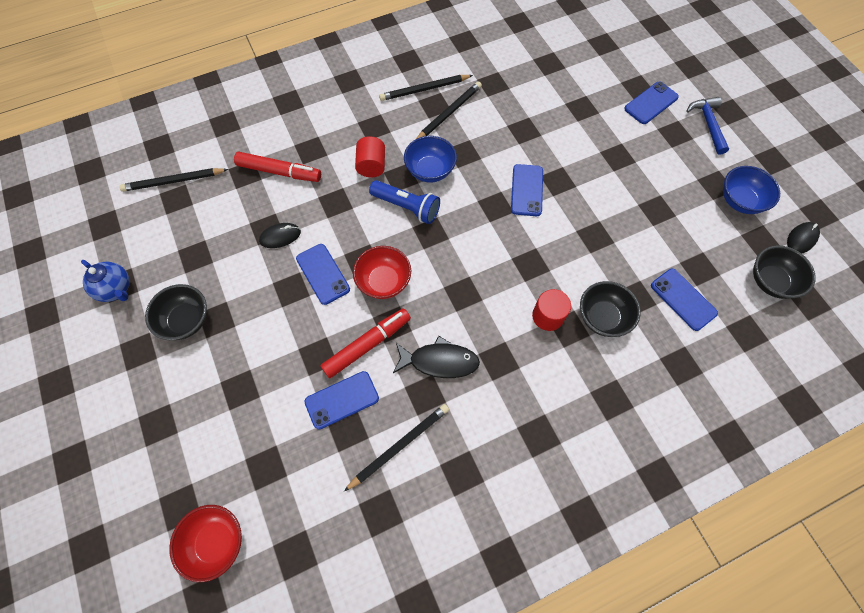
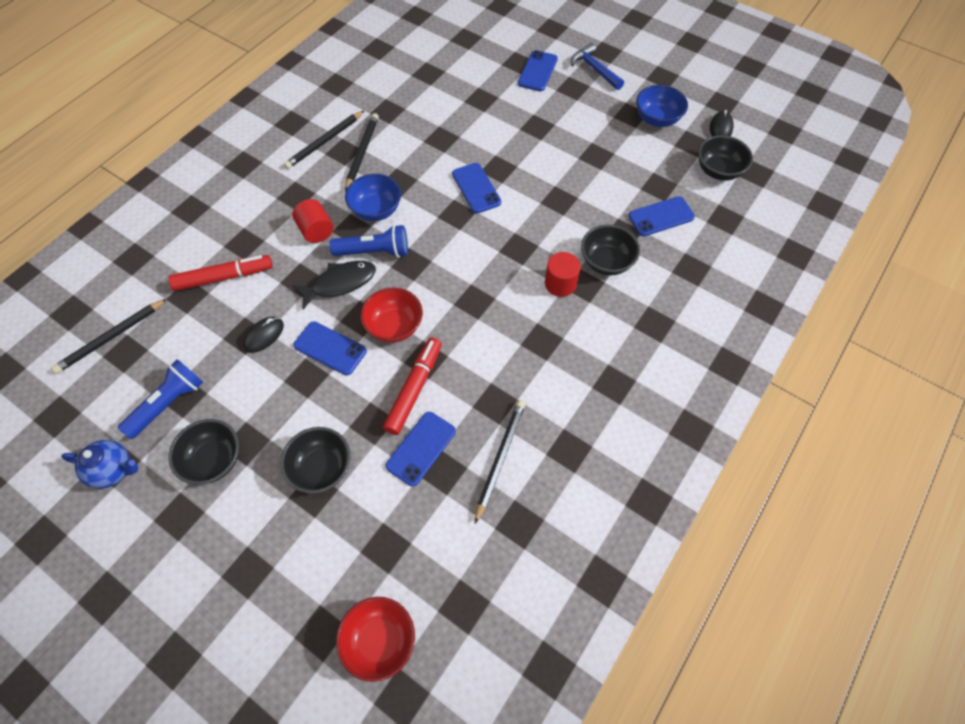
camera: 30 degrees left, 5 degrees down
black fish [393,336,480,378] -> black fish moved to [292,261,376,309]
blue phone [651,269,718,331] -> blue phone turned 45 degrees counterclockwise [628,196,695,236]
none -> blue flashlight [118,359,203,439]
none -> black bowl [281,427,351,493]

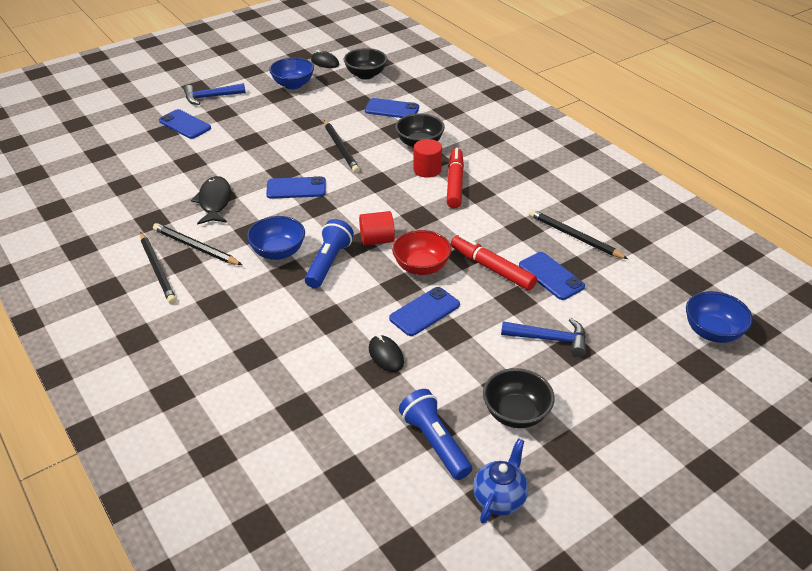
camera: 70 degrees left, 20 degrees down
black pencil [51,299,167,374] -> black pencil moved to [324,120,360,173]
red marker [169,255,273,291] -> red marker moved to [447,148,464,208]
black bowl [281,427,351,493] -> blue hammer [501,318,586,357]
red cylinder [292,199,334,243] -> red cylinder moved to [359,211,395,246]
black fish [292,261,376,309] -> black fish moved to [191,176,231,225]
red bowl [336,597,415,682] -> blue bowl [686,291,753,343]
blue phone [628,196,695,236] -> blue phone turned 75 degrees counterclockwise [365,98,419,118]

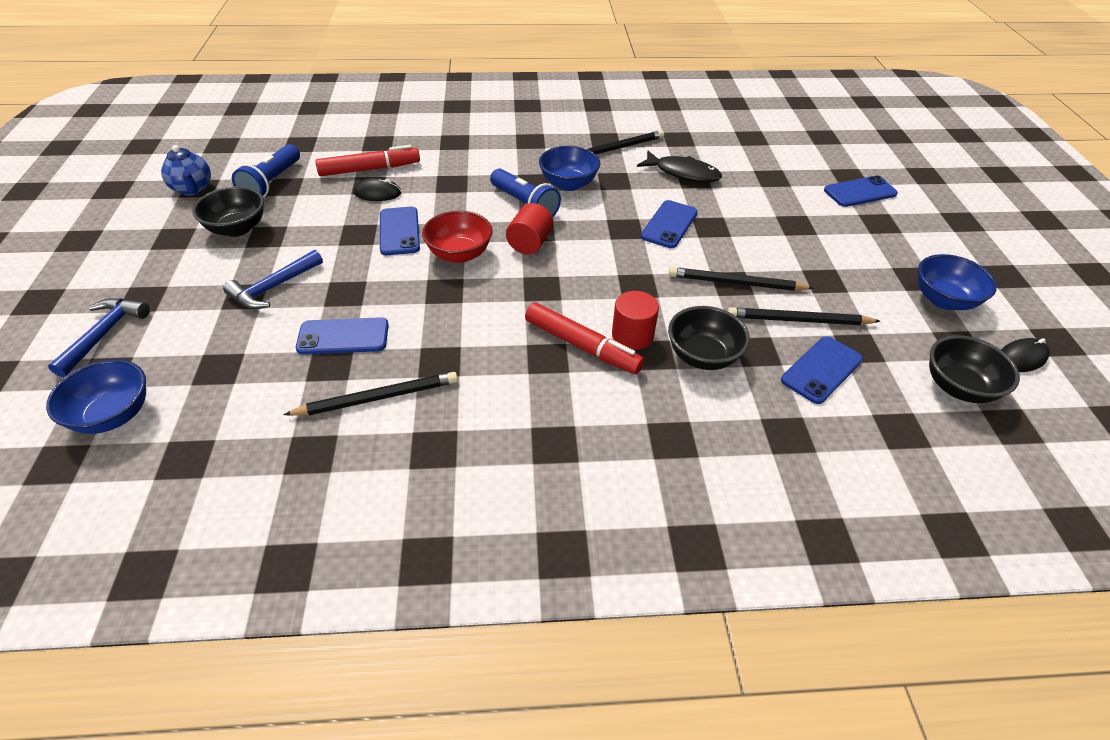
camera: 120 degrees right, 5 degrees up
black pencil [140,232,176,304] -> black pencil moved to [728,307,881,325]
blue hammer [184,83,246,105] -> blue hammer moved to [48,298,150,377]
blue flashlight [399,389,472,480] -> blue flashlight turned 105 degrees clockwise [232,144,300,197]
red marker [451,234,537,290] -> red marker moved to [315,145,420,176]

